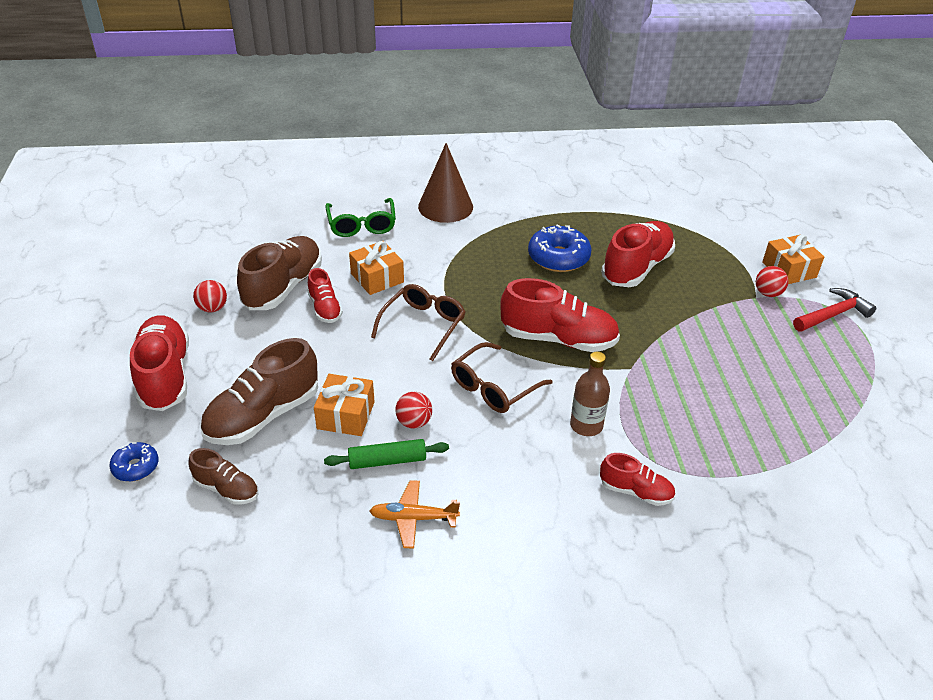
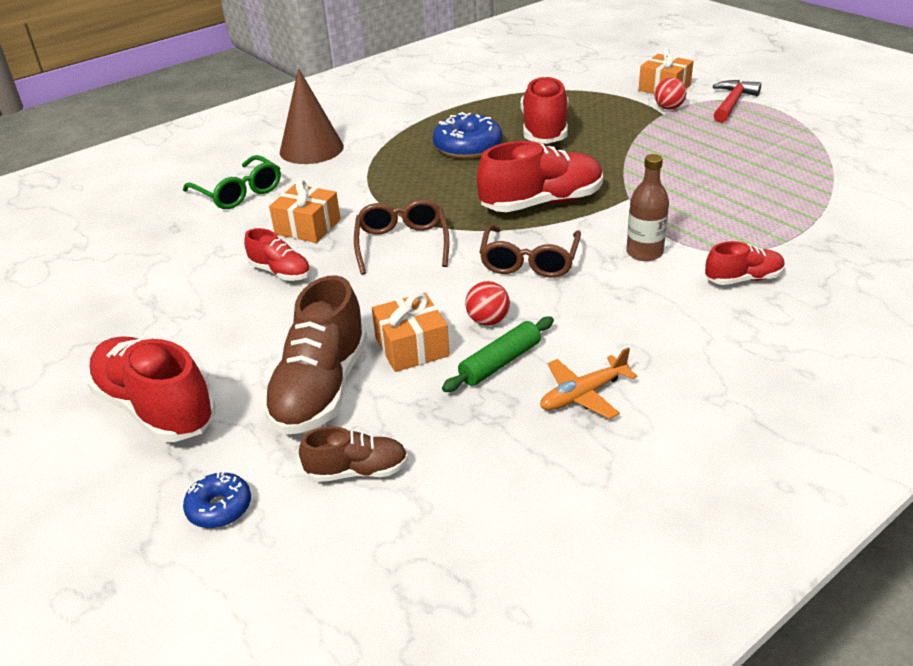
camera: 30 degrees left, 5 degrees down
red ball [193,280,227,313] -> none
brown shoe [237,236,322,310] -> none

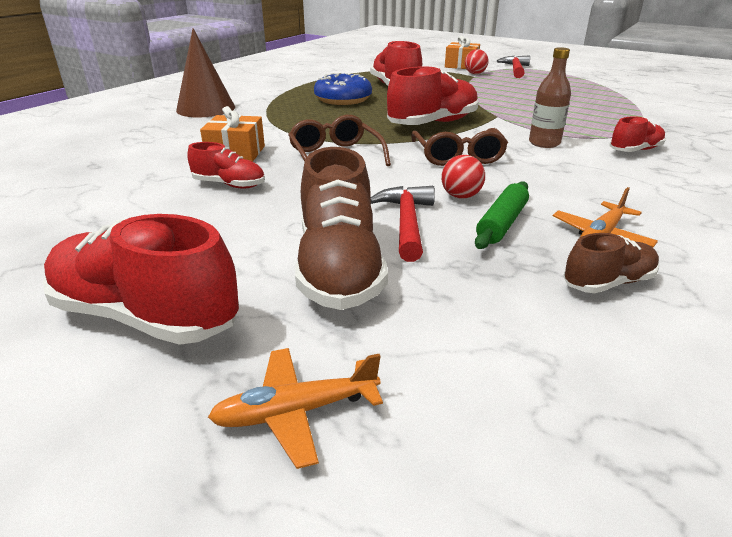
camera: 20 degrees left, 5 degrees down
green glasses [183,155,281,209] -> none
blue donut [183,471,251,528] -> orange plane [208,348,383,469]
brown shoe [299,426,408,482] -> brown shoe moved to [563,233,659,293]
orange gift [372,293,450,372] -> red hammer [371,186,435,262]

